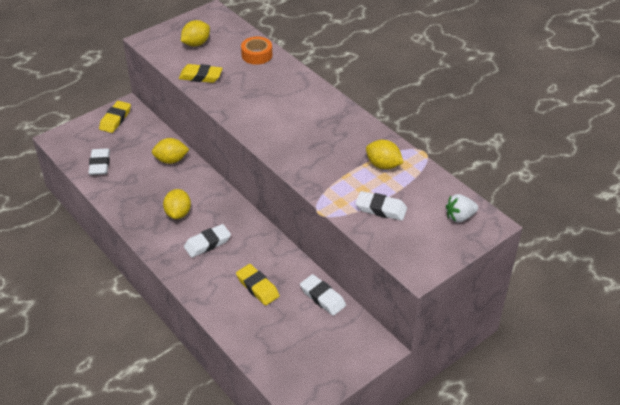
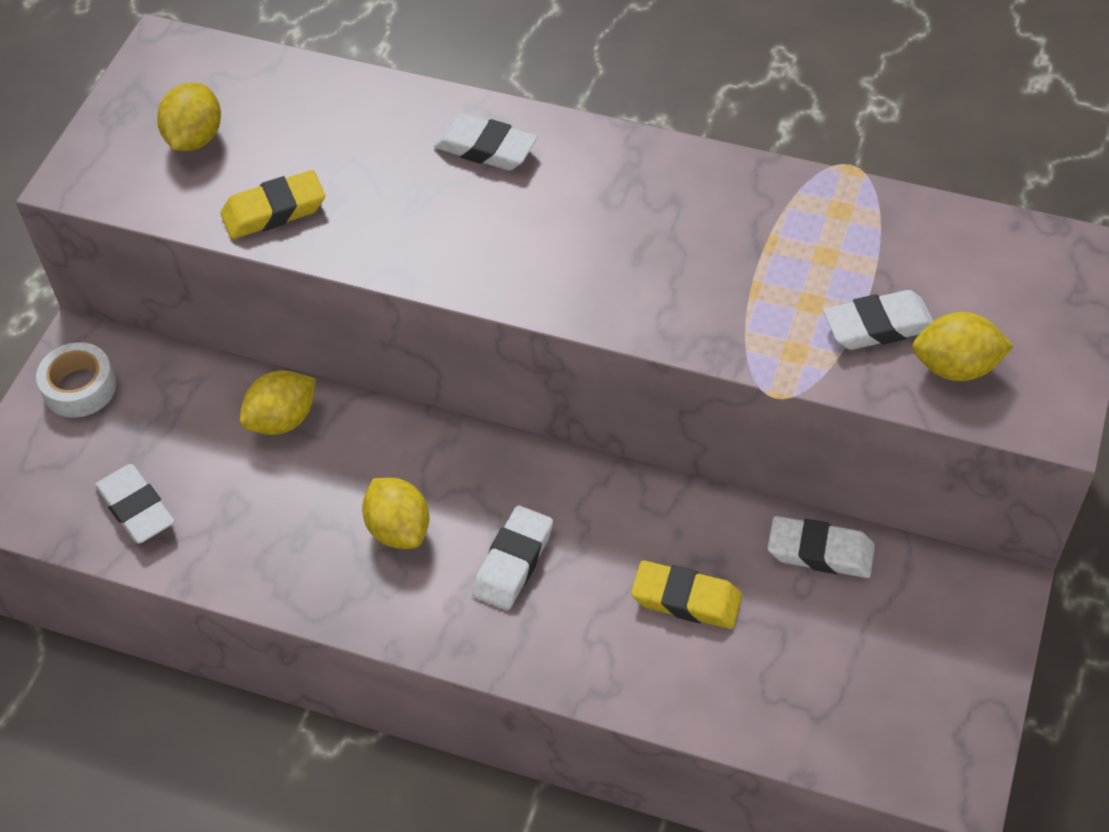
camera: 30 degrees left, 10 degrees up
yellow eraser [99,101,131,133] -> white tape [36,342,116,418]
orange tape [241,36,272,65] -> none
yellow lemon [366,140,403,170] -> yellow lemon moved to [912,312,1014,381]
white strawberry [446,194,478,222] -> none
none -> white eraser [434,113,537,170]

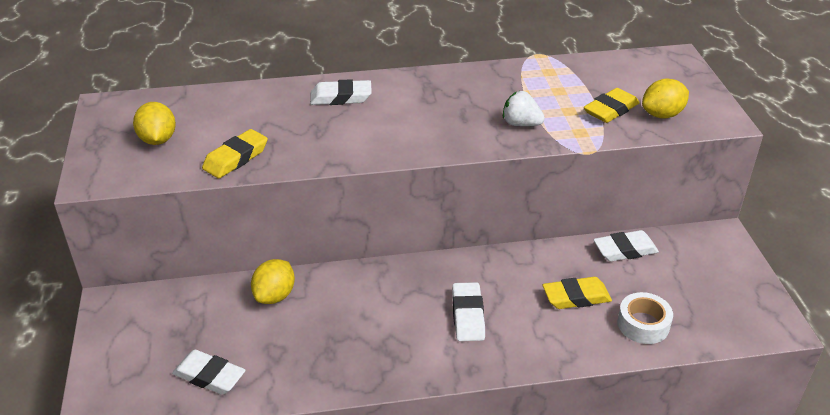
camera: 30 degrees left, 15 degrees down
white tape [36,342,116,418] -> white tape moved to [617,292,673,344]
yellow lemon [362,478,429,549] -> none
white eraser [823,290,933,350] -> yellow eraser [584,88,640,123]
none -> white strawberry [503,91,545,126]

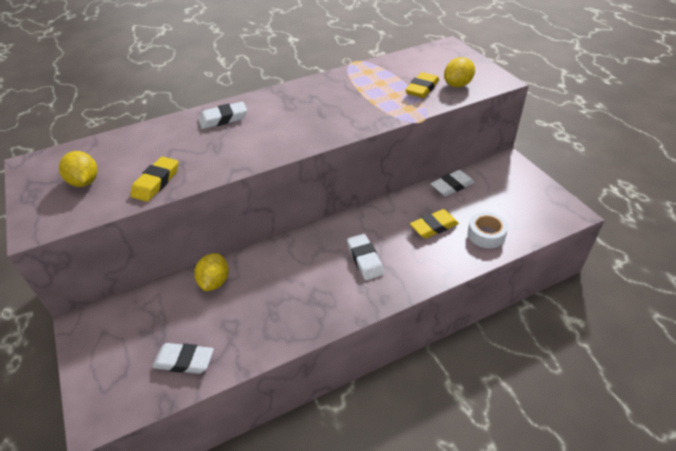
camera: 15 degrees left, 5 degrees up
white strawberry [503,91,545,126] -> none

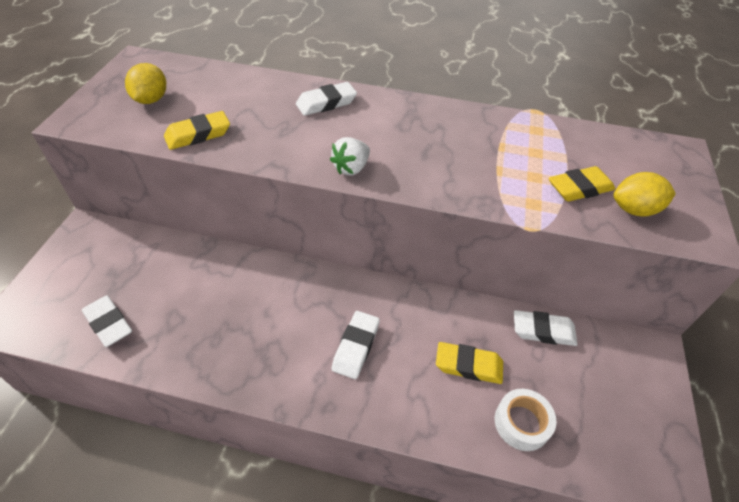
camera: 35 degrees right, 5 degrees up
yellow lemon [194,253,229,291] -> none
white eraser [199,102,247,129] -> white eraser turned 45 degrees counterclockwise [296,82,357,116]
none -> white strawberry [330,137,370,175]

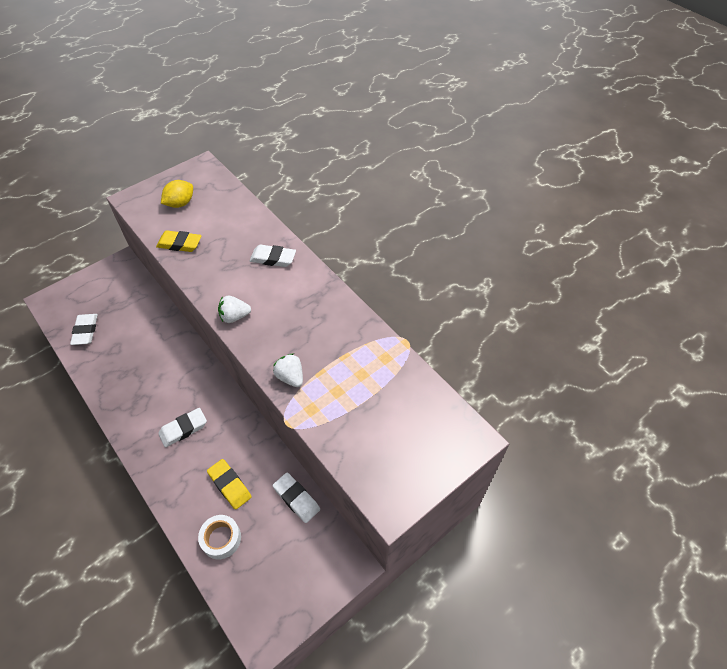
camera: 40 degrees right, 5 degrees up
yellow eraser [549,166,615,202] -> none
yellow lemon [613,172,676,217] -> none
none -> white strawberry [273,353,303,387]

